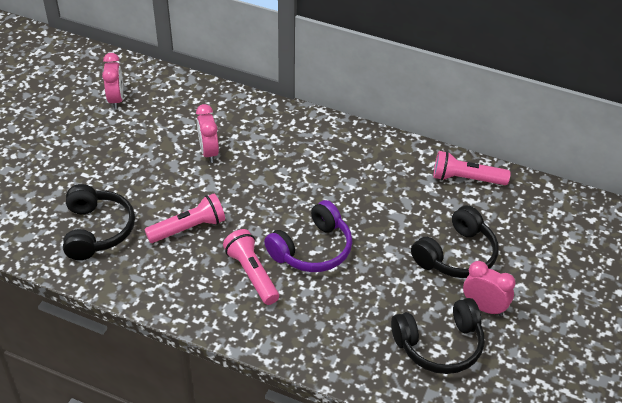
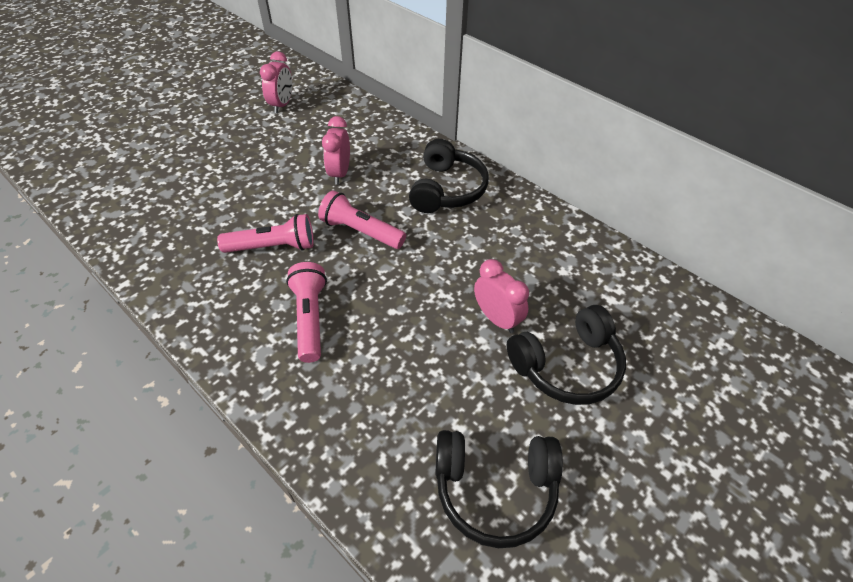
camera: 20 degrees right, 5 degrees up
black headphones [63,184,135,260] -> black headphones moved to [409,139,489,213]
purple headphones [264,200,352,272] -> none
pink flashlight [433,151,511,185] -> pink flashlight moved to [318,190,406,249]
pink clock [463,261,515,316] -> pink clock moved to [474,259,529,333]

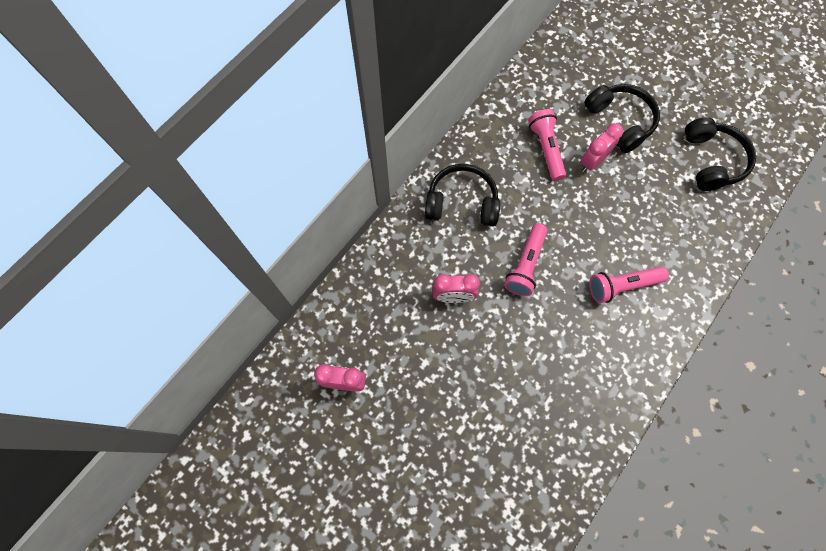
camera: 95 degrees left, 20 degrees up
pink flashlight [217,214,314,253] -> pink flashlight moved to [528,109,566,181]

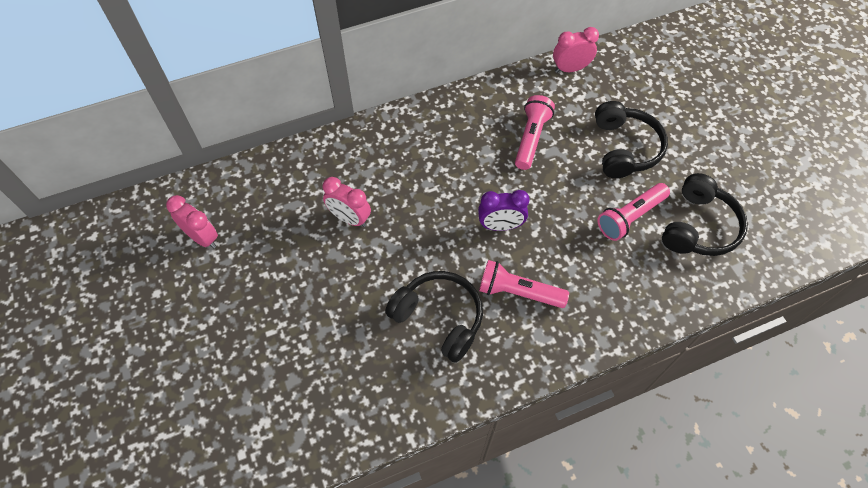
camera: 30 degrees right, 10 degrees down
black headphones [425,164,500,226] -> black headphones moved to [385,271,483,363]
pink flashlight [504,223,548,296] -> pink flashlight moved to [597,183,670,241]
pink clock [581,123,623,172] -> pink clock moved to [553,27,599,73]
none -> purple clock [478,190,530,231]

